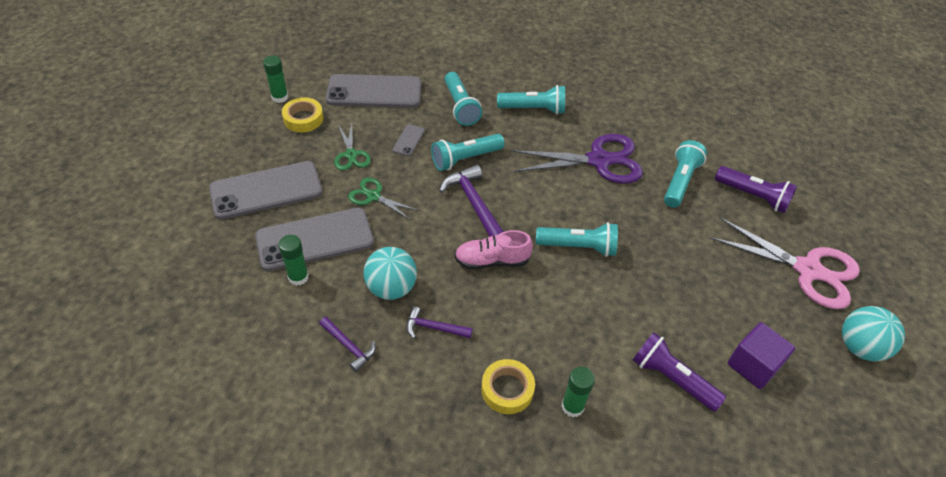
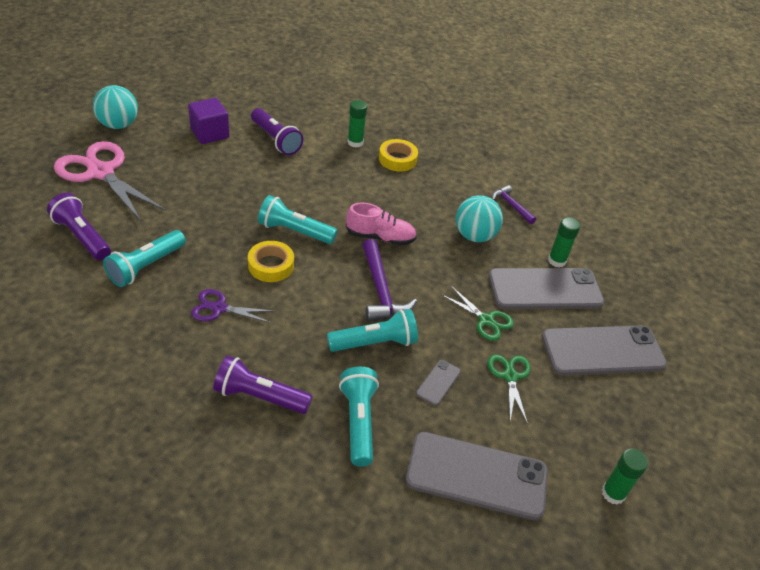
camera: 170 degrees left, 5 degrees down
yellow tape [282,97,323,132] -> yellow tape moved to [248,241,294,282]
purple hammer [406,306,473,338] -> none
turquoise flashlight [497,85,565,115] -> purple flashlight [213,355,313,414]
purple scissors [511,134,643,184] -> purple scissors [191,289,274,323], size x0.52

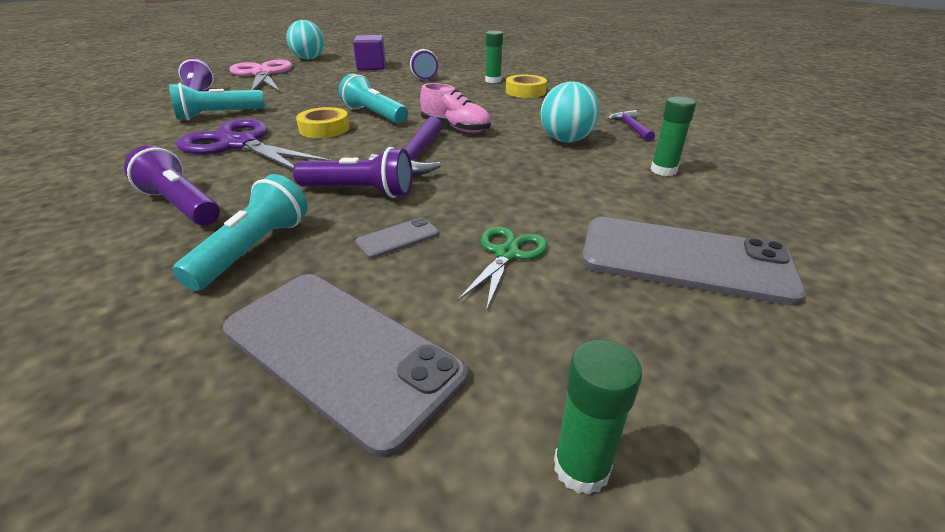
camera: 30 degrees right, 10 degrees down
purple scissors [191,289,274,323] -> purple scissors [176,119,332,169], size x1.91
turquoise flashlight [327,309,418,352] -> purple flashlight [293,147,412,198]
green scissors [441,286,514,341] -> none
grey phone [488,268,604,310] -> none

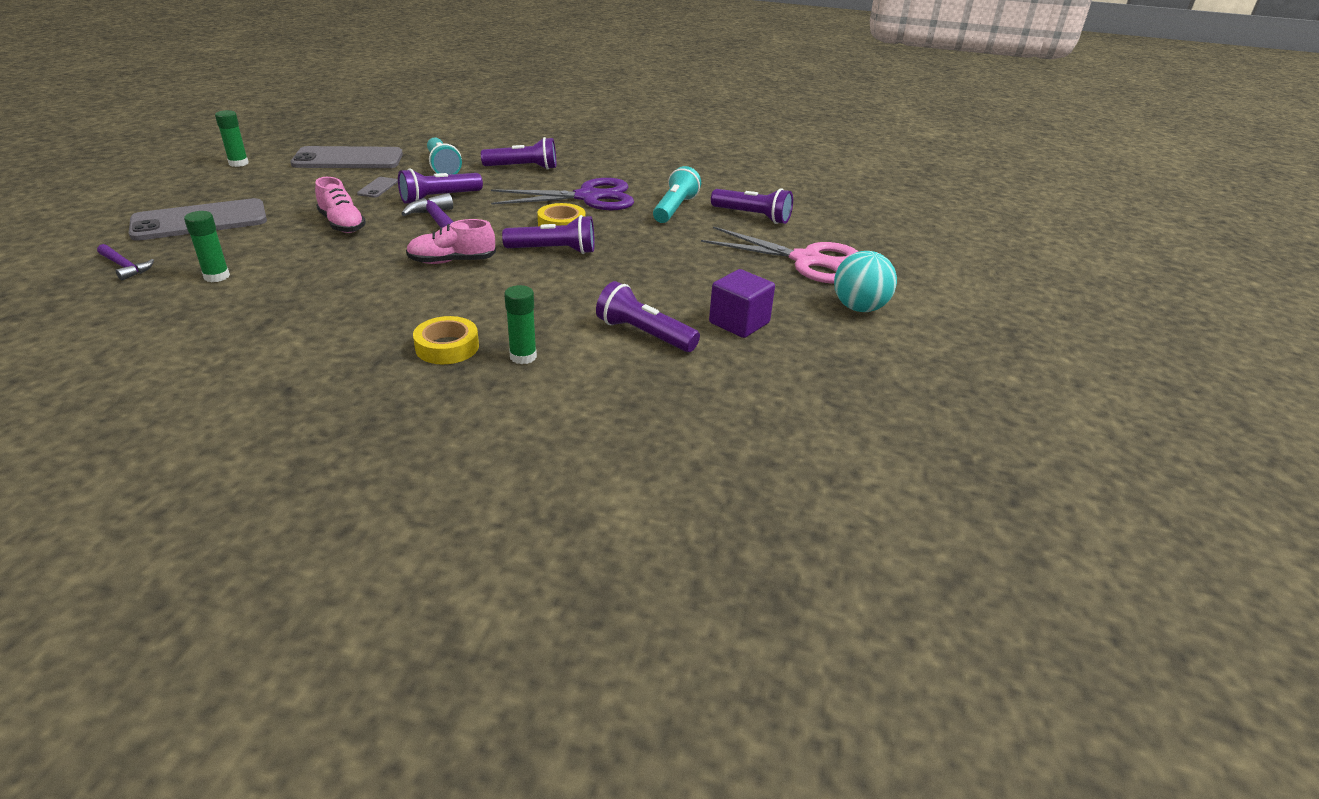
camera: 135 degrees right, 0 degrees up
turquoise flashlight [338,74,408,124] -> purple flashlight [502,215,595,254]
green scissors [457,227,548,311] -> none
turquoise ball [541,82,600,143] -> none
purple hammer [608,110,655,142] -> purple hammer moved to [97,244,154,280]
none -> pink shoe [315,177,366,233]

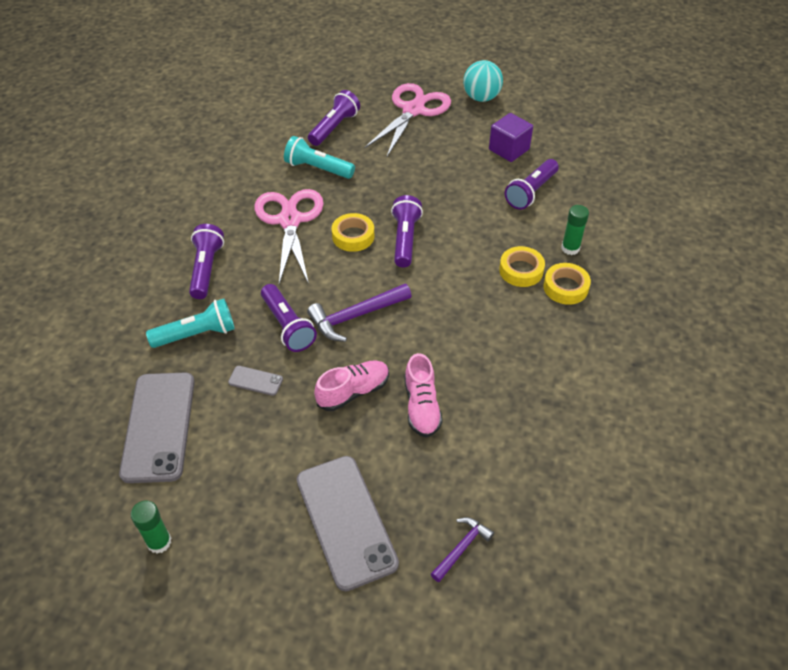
camera: 85 degrees left, 15 degrees up
green glue stick [184,211,230,282] -> none
pink shoe [406,219,496,264] -> pink shoe moved to [404,353,443,438]
purple scissors [491,178,634,210] -> pink scissors [254,189,324,284]
none -> yellow tape [499,246,545,287]

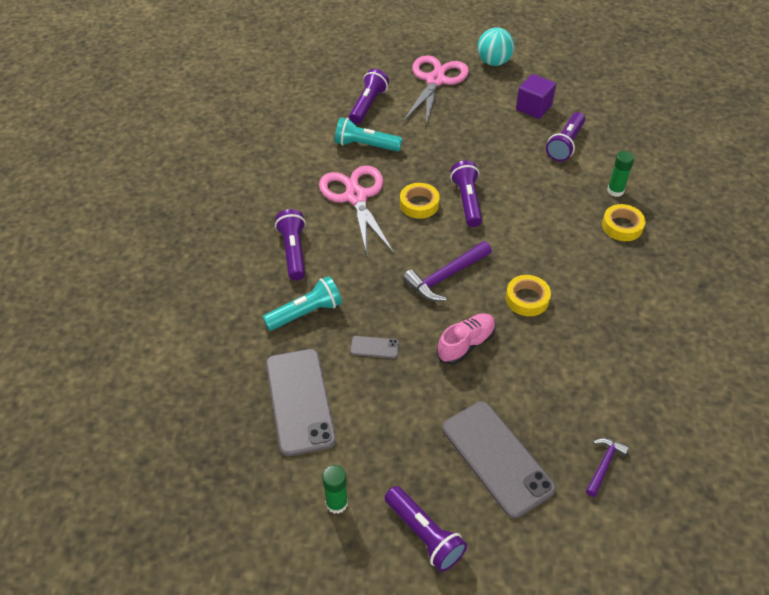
camera: 10 degrees left, 0 degrees up
purple flashlight [261,284,317,352] -> purple flashlight moved to [385,486,467,572]
pink shoe [404,353,443,438] -> none
yellow tape [499,246,545,287] -> yellow tape moved to [506,275,551,316]

